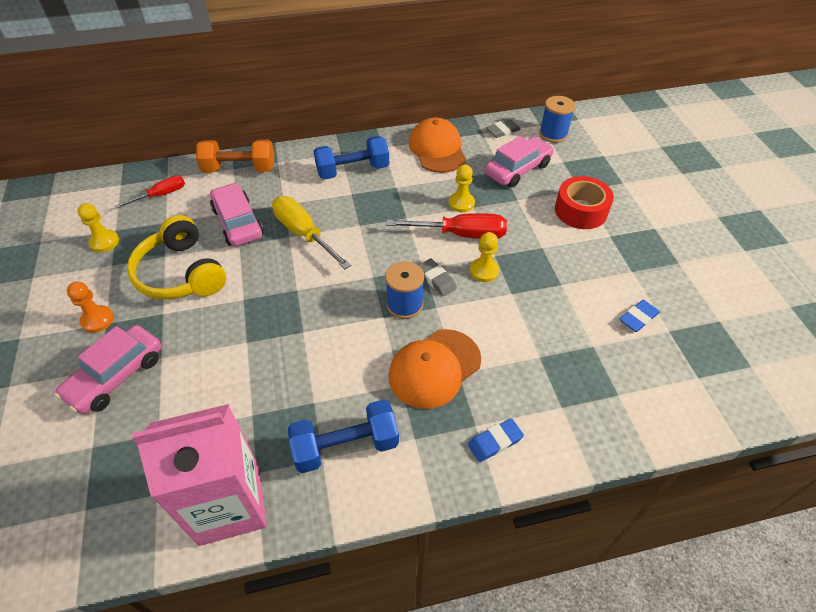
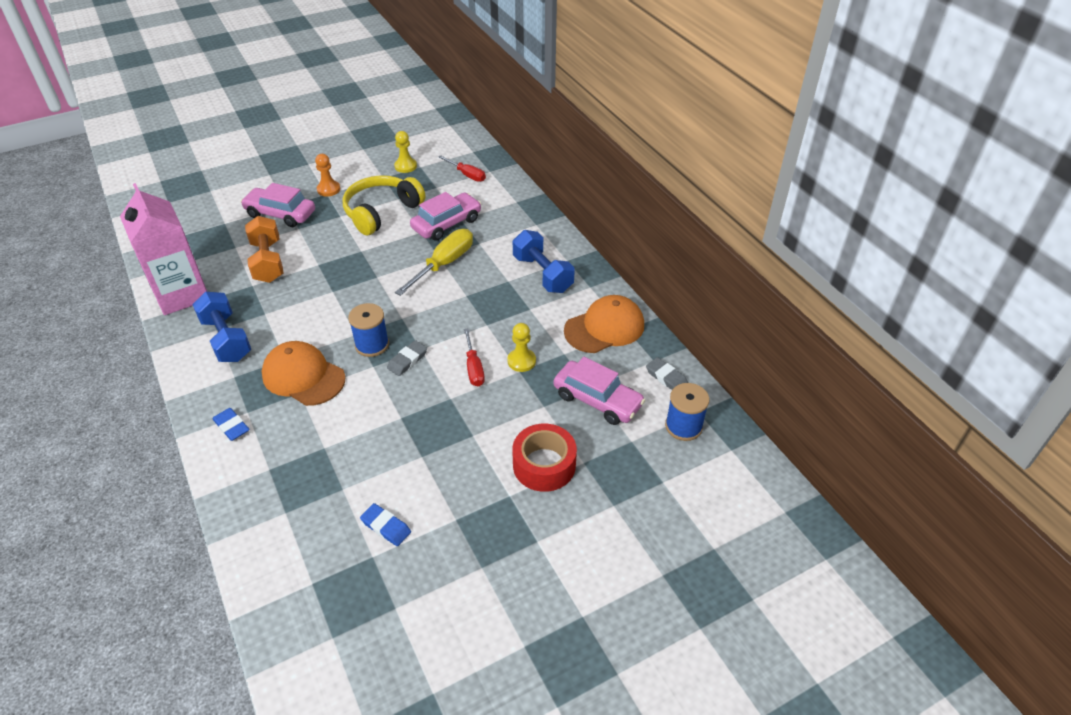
camera: 75 degrees right, 5 degrees down
orange dumbbell [196,140,274,173] -> orange dumbbell moved to [245,216,283,283]
red screwdriver [386,213,507,239] -> red screwdriver [464,328,485,387], size x0.62
yellow pawn [470,232,499,282] -> none

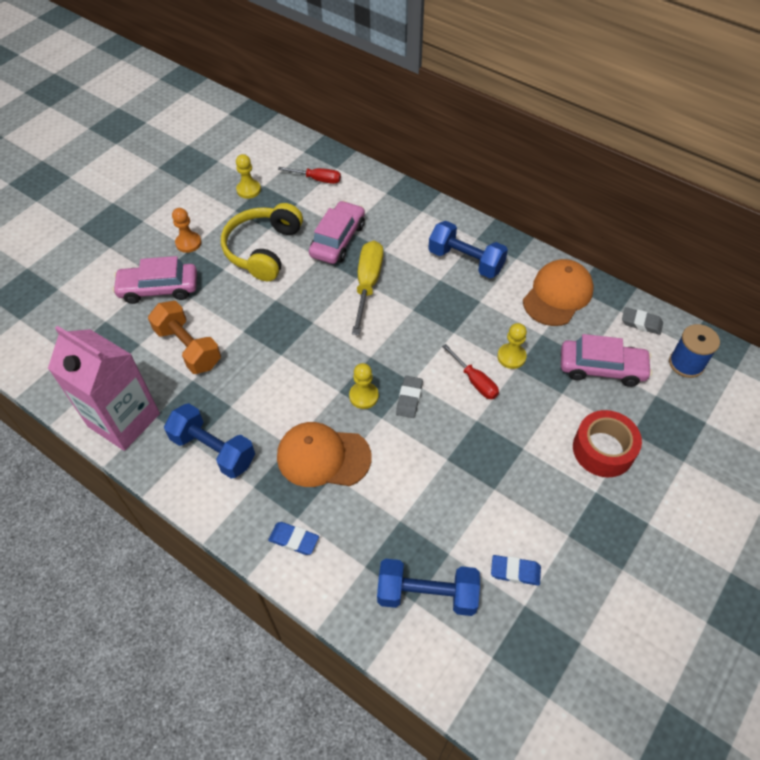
camera: 25 degrees left, 10 degrees up
blue spool [348,303,389,357] -> yellow pawn [349,363,379,409]
none -> blue dumbbell [377,559,480,616]

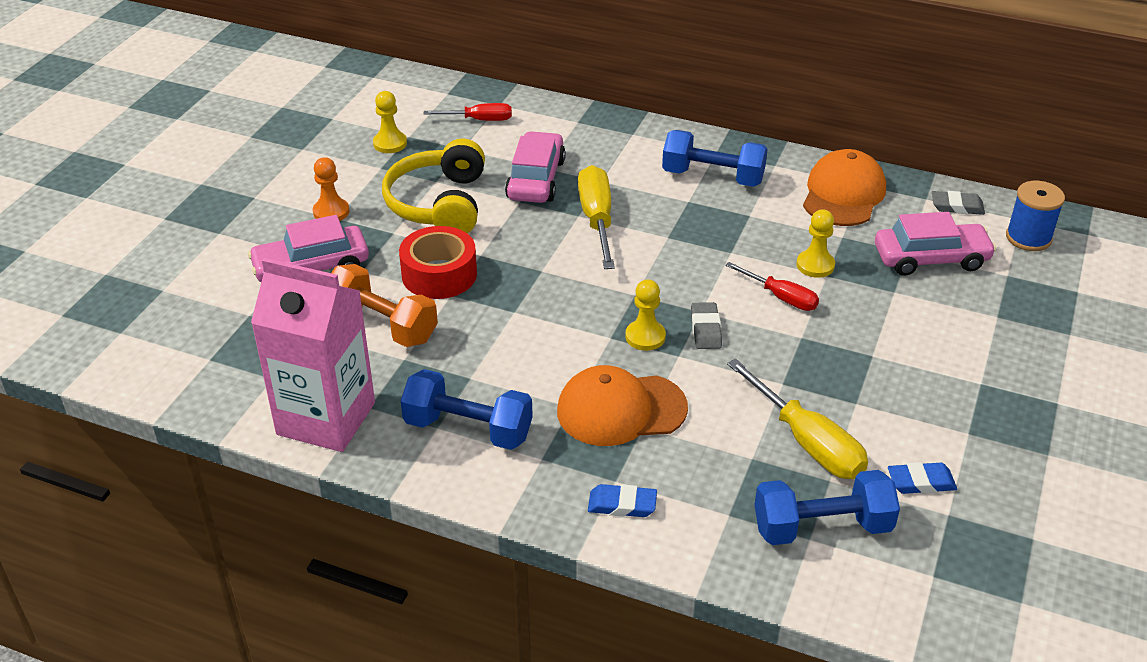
camera: 15 degrees left, 15 degrees down
red tape [573,410,642,477] -> red tape moved to [399,226,477,299]
none -> yellow screwdriver [727,359,868,479]

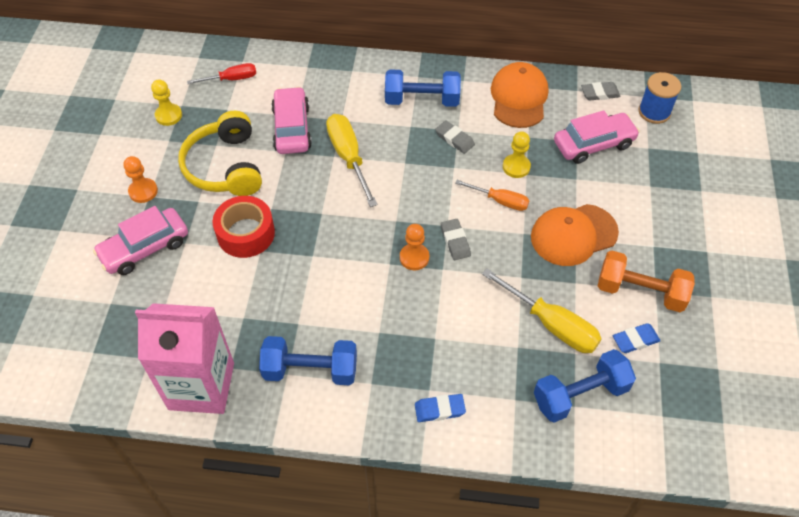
camera: 15 degrees left, 15 degrees up
orange dumbbell [331,264,438,347] -> orange dumbbell moved to [598,250,695,312]
orange cap [557,365,688,446] -> orange cap moved to [531,204,619,266]
yellow pawn [625,279,666,351] -> orange pawn [400,224,429,270]
red screwdriver [725,262,819,311] -> orange screwdriver [455,180,529,211]
none -> grey eraser [435,120,475,154]

